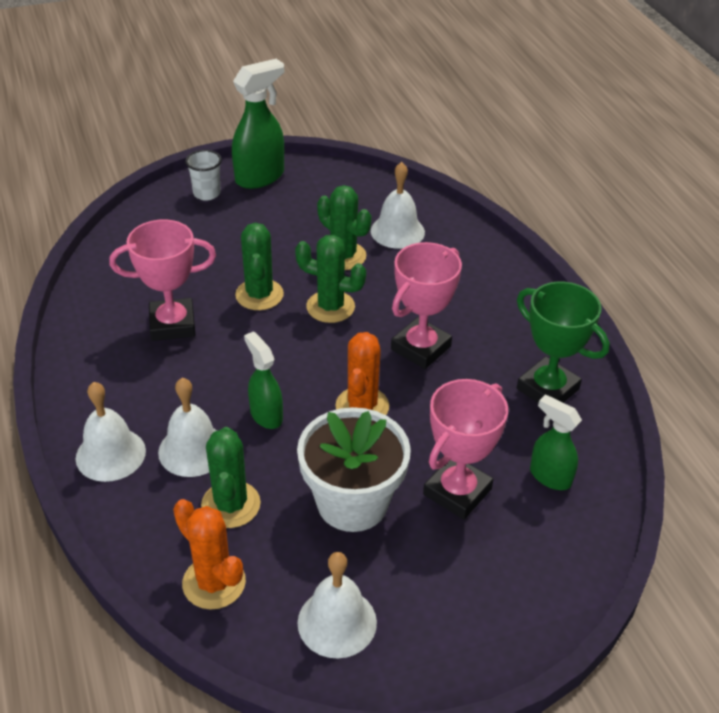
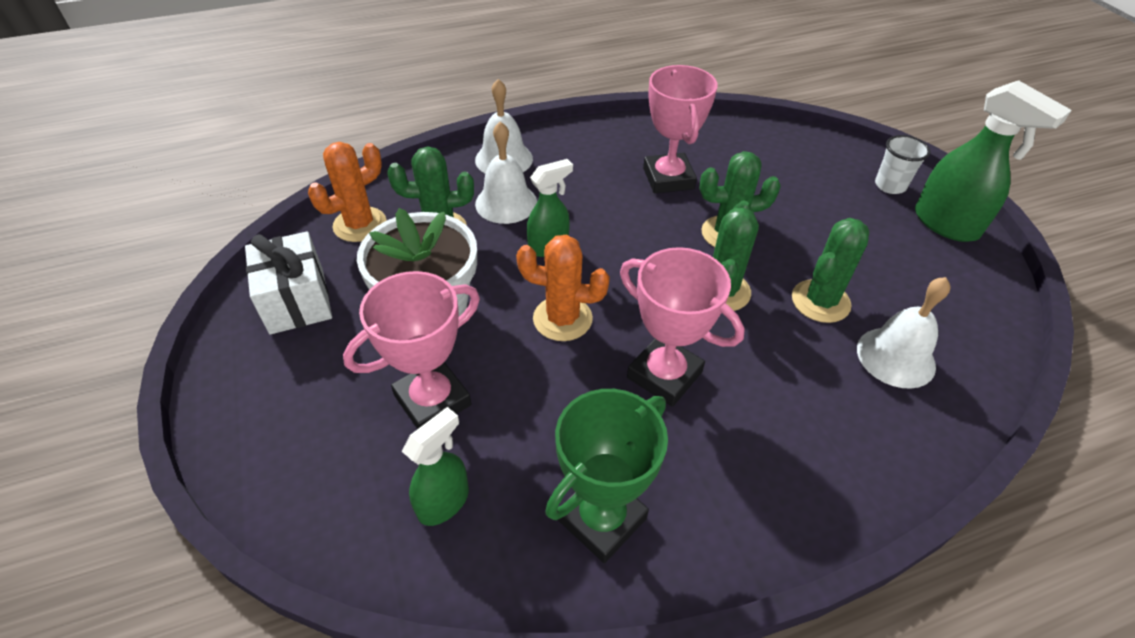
camera: 90 degrees right, 5 degrees up
white bell [298,552,377,658] -> white gift [245,231,332,334]
pink trophy [423,379,508,519] -> pink trophy turned 75 degrees counterclockwise [343,271,480,429]

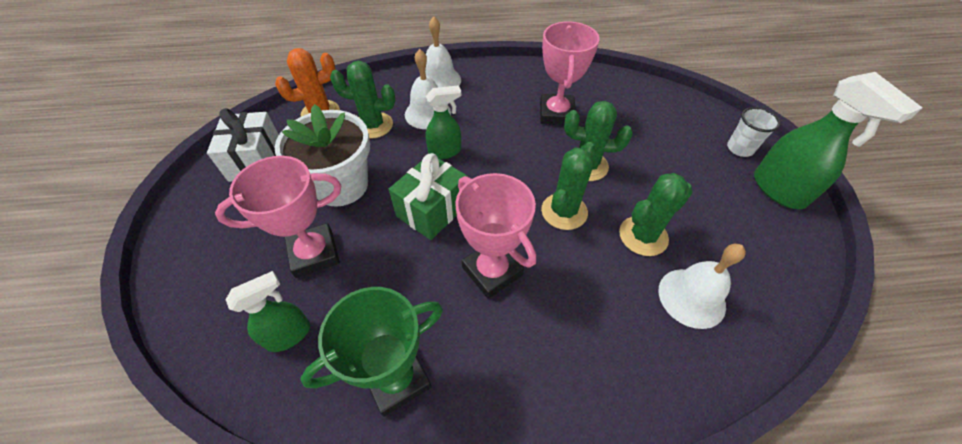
camera: 15 degrees right, 5 degrees up
orange cactus [516,235,610,341] -> green gift [389,153,467,240]

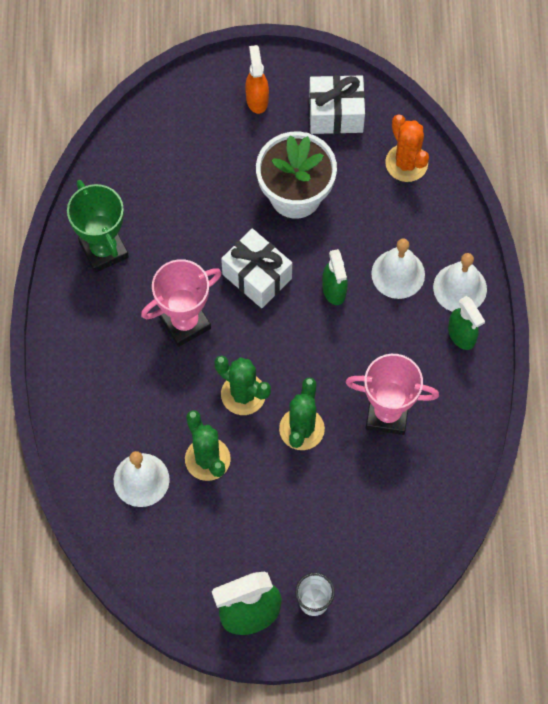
camera: 95 degrees right, 15 degrees up
pink trophy [215,156,341,278] -> none
green spray bottle [226,271,310,352] -> green spray bottle moved to [448,296,485,350]
green cactus [330,61,395,139] -> none
green gift [389,153,467,240] -> white gift [221,228,292,308]
none -> orange spray bottle [245,45,269,114]

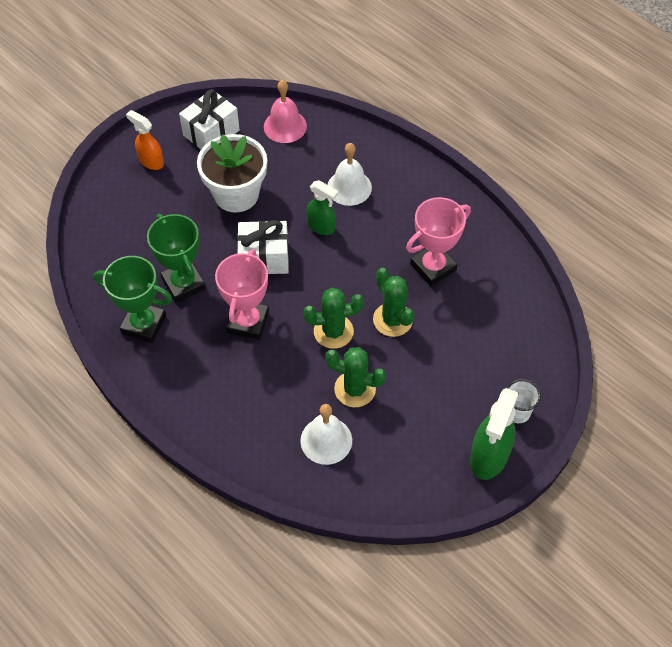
camera: 45 degrees left, 10 degrees down
orange cactus [385,114,429,182] -> pink bell [264,80,307,143]
white bell [433,253,487,312] -> none
green spray bottle [448,296,485,350] -> none
none -> green trophy [147,214,206,303]

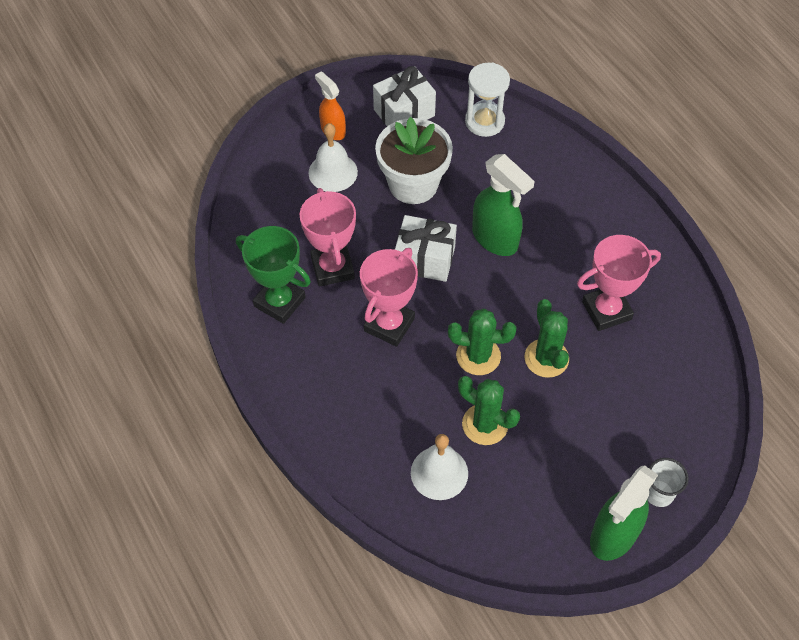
camera: 15 degrees right, 0 degrees up
green trophy [147,214,206,303] -> pink trophy [300,188,356,287]
pink bell [264,80,307,143] -> white hourglass [465,63,510,137]
green spray bottle [306,180,338,235] -> green spray bottle [472,154,535,256], size x1.61
white bell [327,143,372,206] -> white bell moved to [308,123,358,192]

